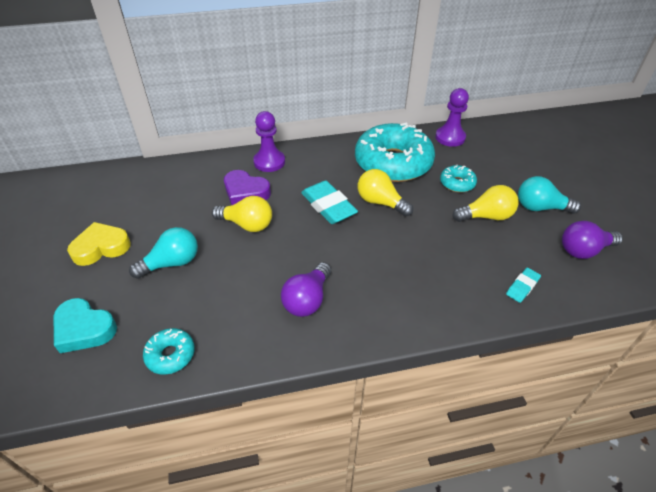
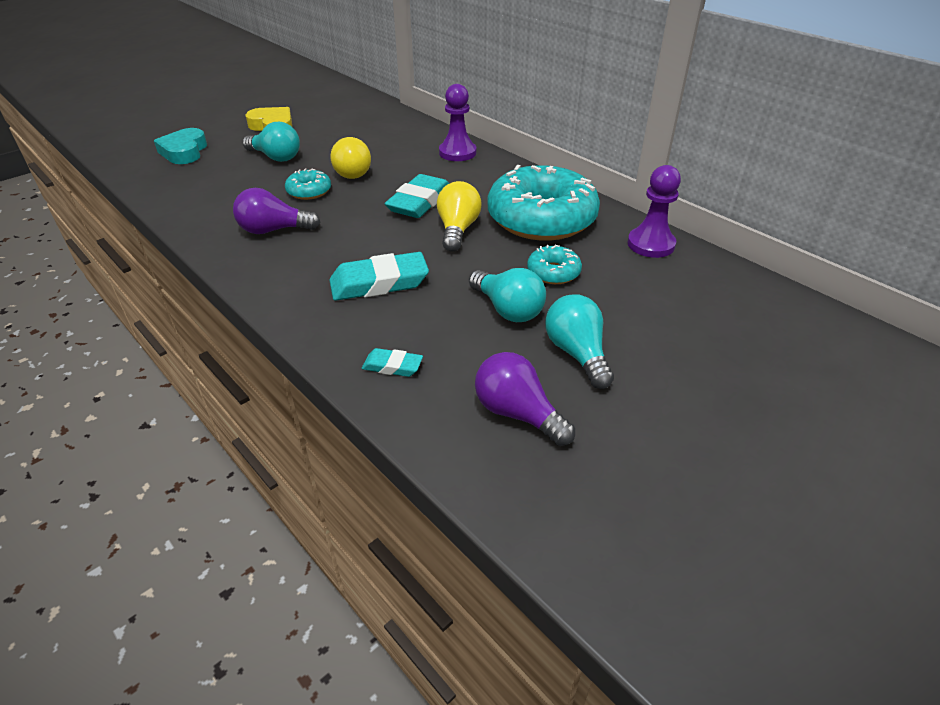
camera: 60 degrees right, 5 degrees down
turquoise donut [143,328,195,375] -> turquoise donut moved to [285,169,331,200]
purple heart [224,170,271,205] -> none
yellow light bulb [452,185,518,222] -> turquoise light bulb [469,268,546,322]
none -> turquoise eraser [329,252,429,301]

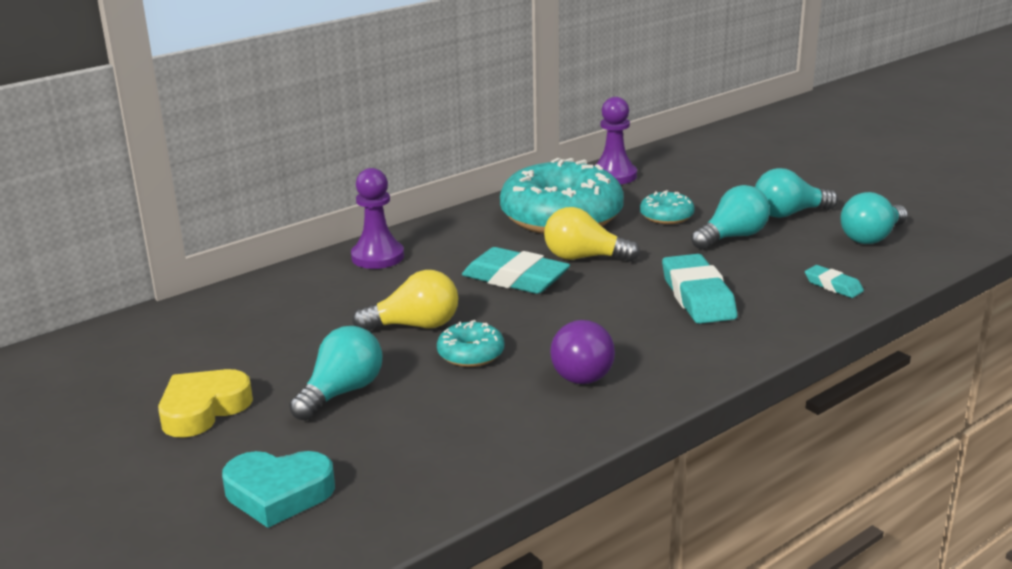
camera: 85 degrees left, 15 degrees down
turquoise eraser [362,348,423,377] -> turquoise eraser turned 60 degrees counterclockwise [805,265,864,298]
purple light bulb [475,352,575,446] -> turquoise light bulb [840,192,908,244]

